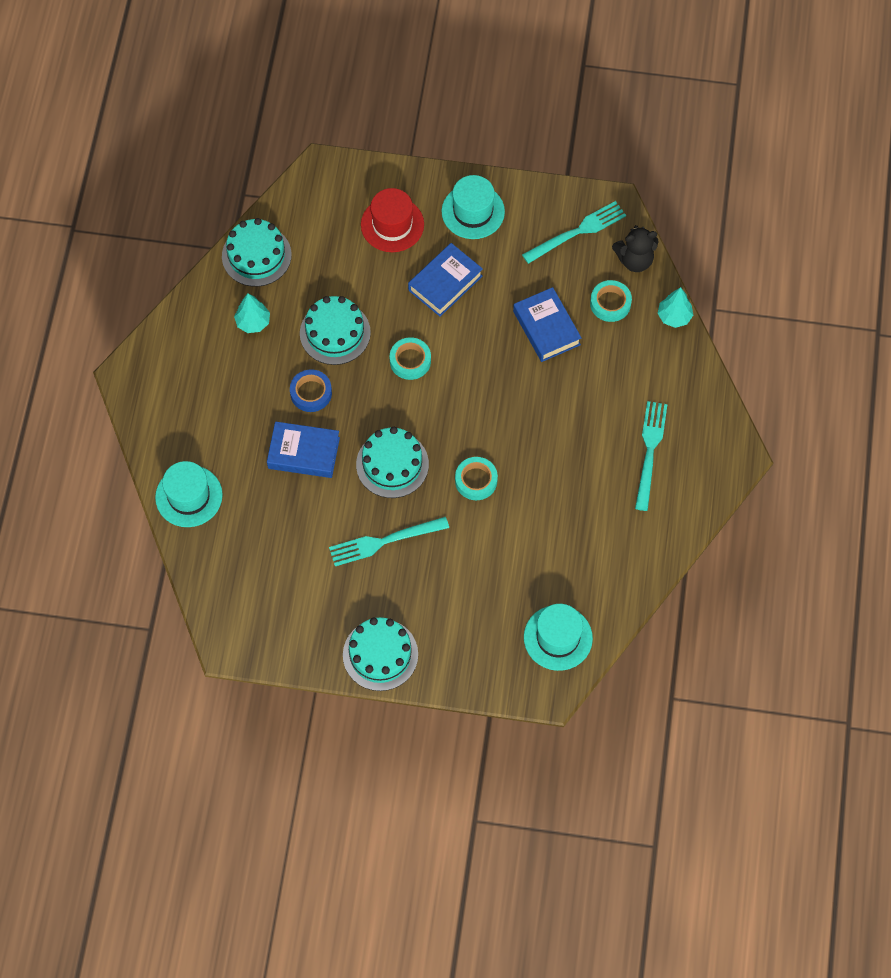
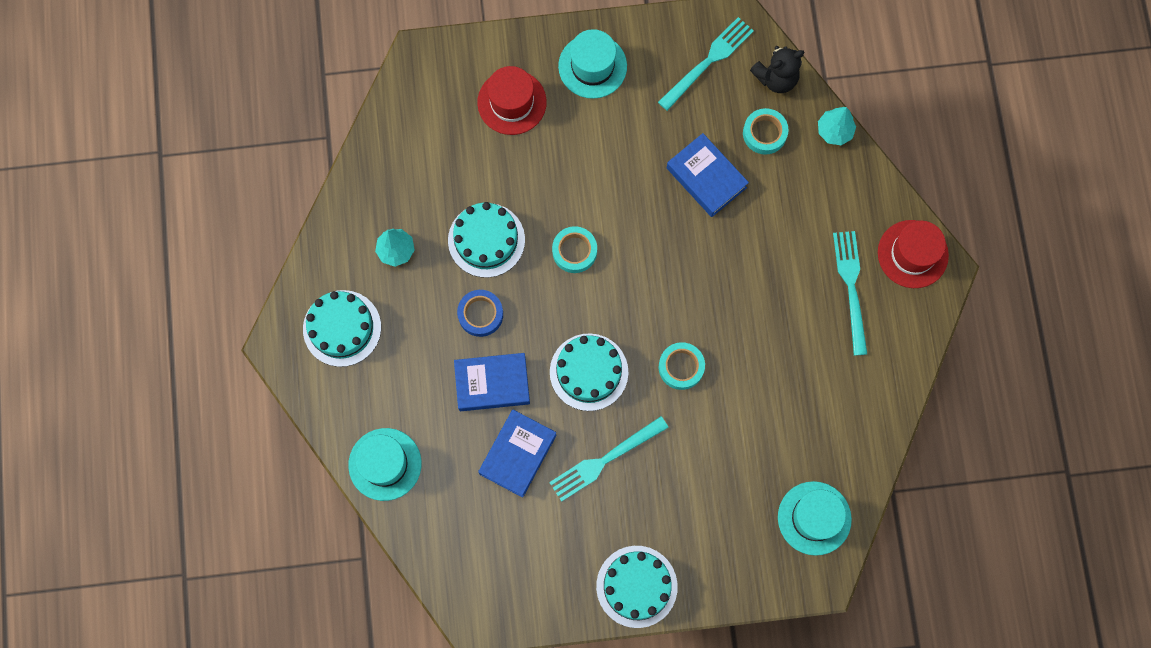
camera: 15 degrees left, 10 degrees up
turquoise cake [222,218,292,287] -> turquoise cake moved to [303,290,381,367]
blue book [408,243,483,317] -> blue book moved to [478,410,557,498]
none -> red hat [878,220,949,288]

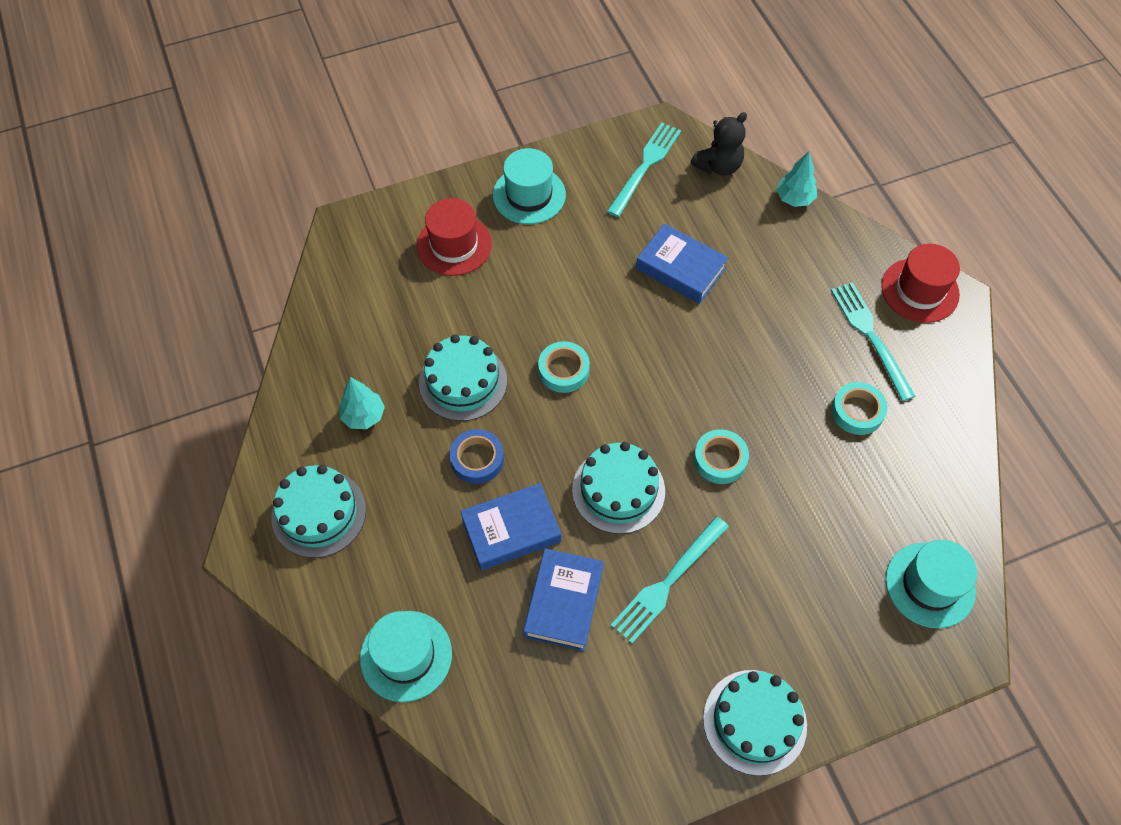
camera: 15 degrees left, 15 degrees down
turquoise tape [743,108,789,155] -> turquoise tape moved to [831,382,888,435]

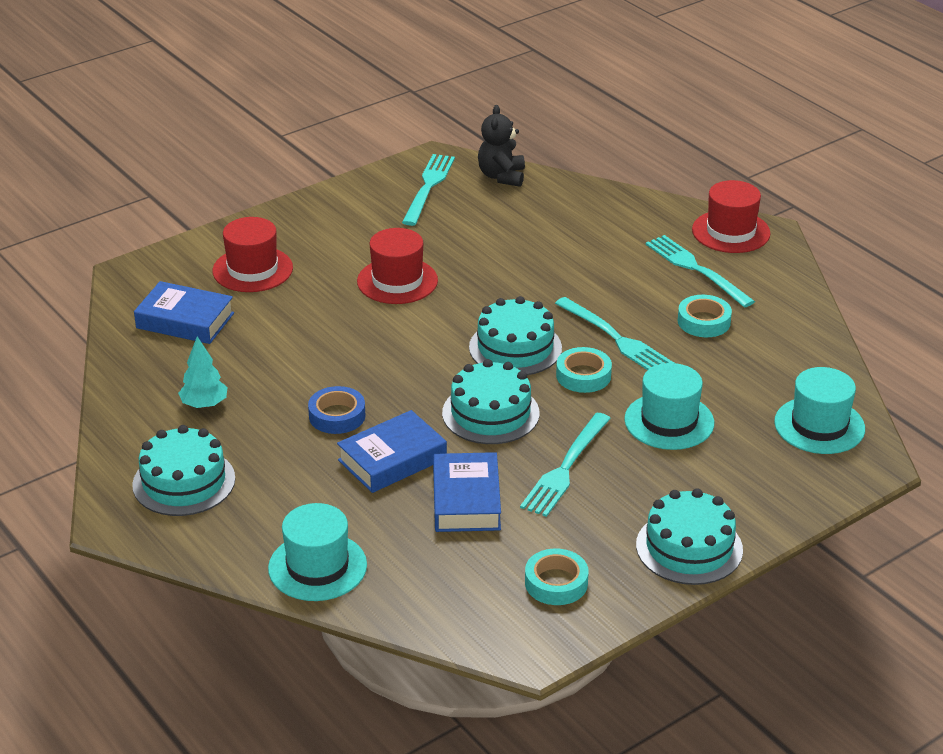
camera: 15 degrees left, 25 degrees down
turquoise cake [419,334,507,421] -> turquoise cake moved to [469,296,562,375]
turquoise hat [493,148,566,224] -> turquoise hat moved to [624,363,714,450]
turquoise tape [538,341,590,393] -> turquoise tape moved to [525,548,589,605]
blue book [636,224,728,304] -> blue book moved to [134,281,234,344]
black teddy bear [691,112,747,176] -> black teddy bear turned 150 degrees clockwise [478,105,525,187]
turquoise tree [776,151,817,207] -> none
none -> red hat [357,228,438,304]
none -> turquoise fork [555,297,674,370]

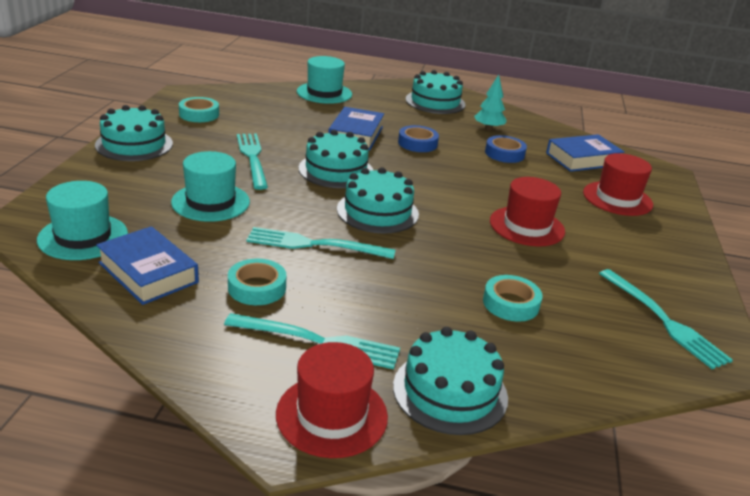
camera: 135 degrees right, 5 degrees down
blue book [433,452,501,532] -> blue book moved to [96,226,199,305]
black teddy bear [478,105,525,187] -> none
turquoise tape [556,347,612,393] -> turquoise tape moved to [483,275,543,322]
none -> turquoise cake [393,327,508,435]
none -> blue tape [485,135,527,163]

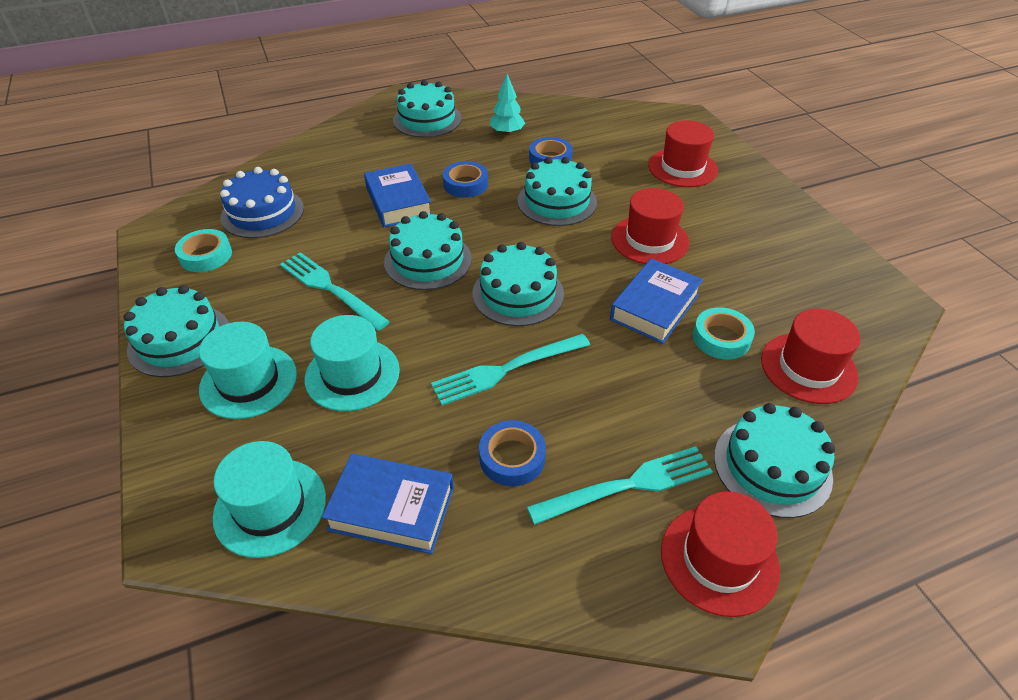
camera: 30 degrees left, 15 degrees up
turquoise tape [228,259,287,305] -> blue tape [479,420,546,486]
turquoise hat [297,56,352,104] -> turquoise hat moved to [199,322,297,419]
blue book [546,134,624,172] -> blue book moved to [610,259,703,344]
turquoise fork [599,269,733,369] -> none
none -> blue cake [220,167,304,238]
none -> turquoise cake [517,157,597,226]
none -> red hat [761,309,860,404]

